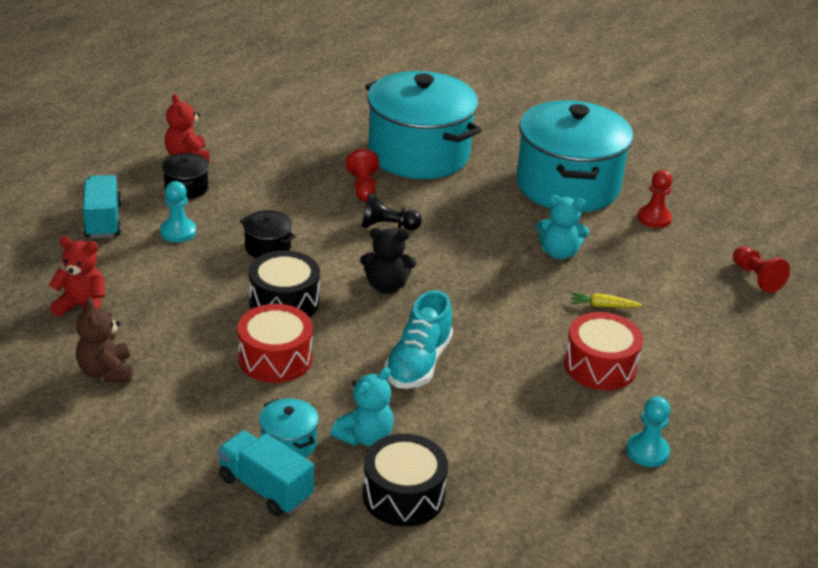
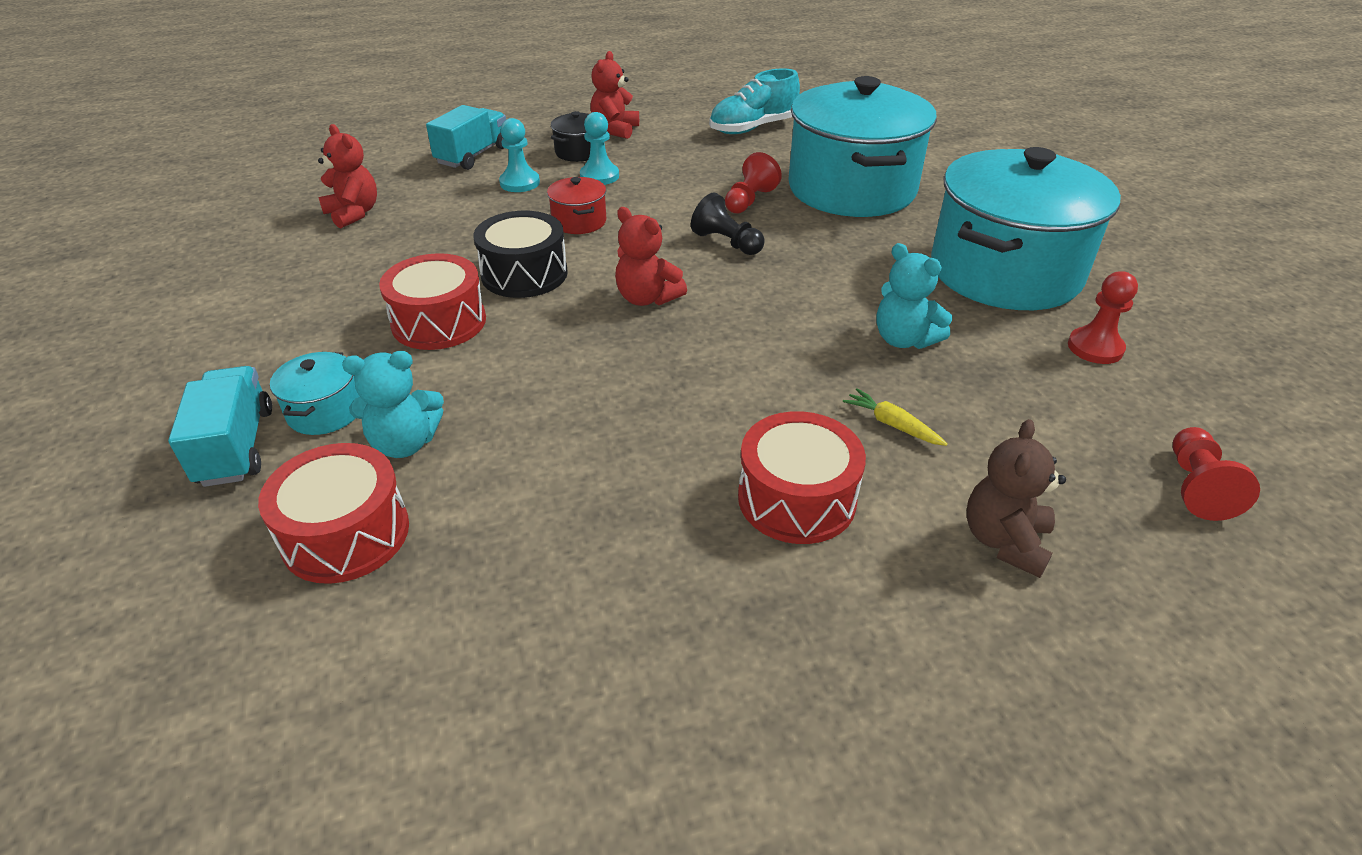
camera: 40 degrees right, 5 degrees up
brown teddy bear [76,298,133,382] -> brown teddy bear moved to [967,419,1066,578]
black pot [240,210,296,259] -> red pot [547,177,606,234]
black teddy bear [360,228,416,294] -> red teddy bear [615,207,687,306]
black drum [363,434,448,527] -> red drum [258,443,409,584]
turquoise shoe [384,290,453,389] -> turquoise shoe moved to [709,68,800,134]
turquoise pawn [626,396,670,467] -> turquoise pawn moved to [580,112,619,185]

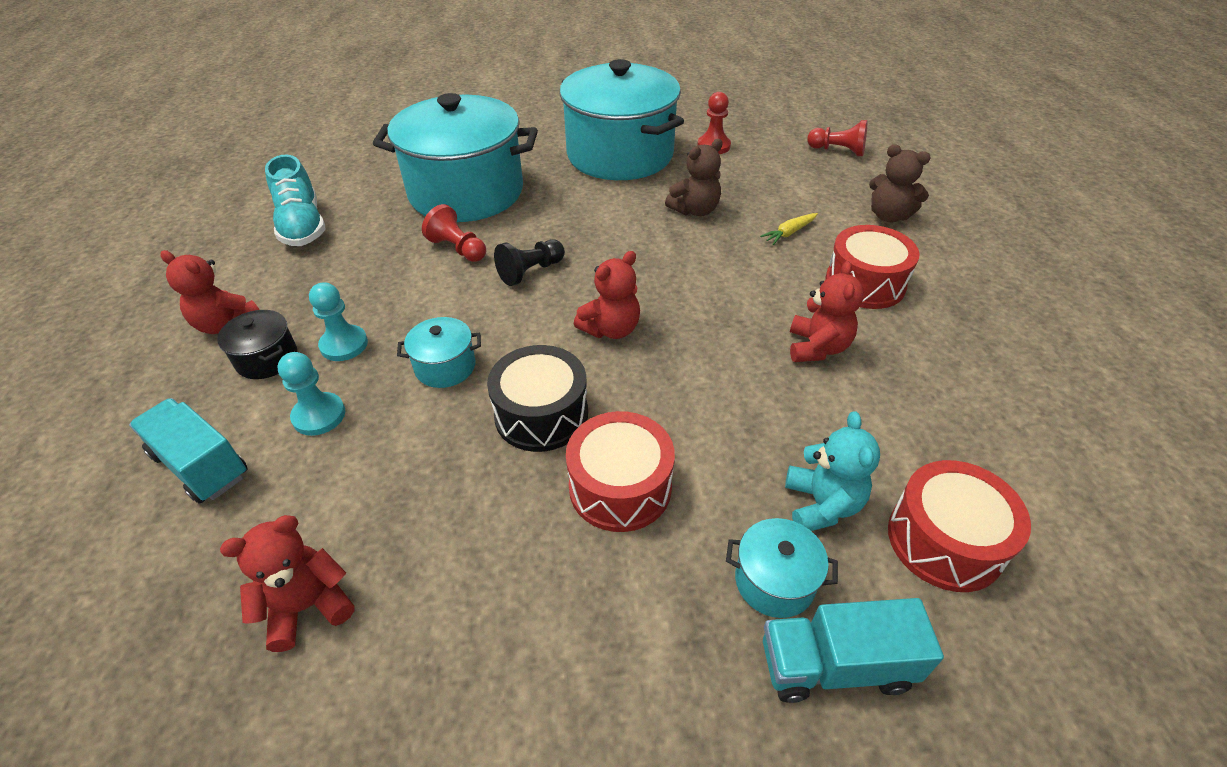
camera: 80 degrees left, 5 degrees up
red pot [547,177,606,234] -> turquoise pot [397,317,481,388]
turquoise teddy bear [876,243,952,349] -> brown teddy bear [665,139,723,216]
none -> red teddy bear [790,261,864,362]

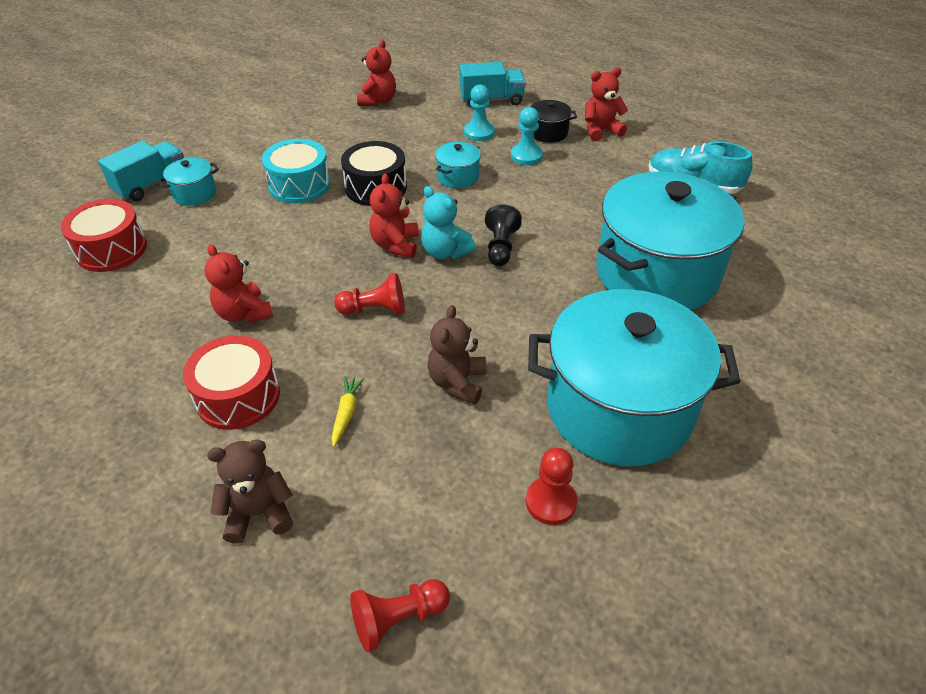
camera: 135 degrees right, 0 degrees up
red pawn [422,204,486,262] -> red pawn moved to [334,273,405,315]
red drum [566,411,675,532] -> turquoise drum [262,139,331,203]
turquoise teddy bear [785,411,880,531] -> turquoise teddy bear moved to [421,186,476,259]

